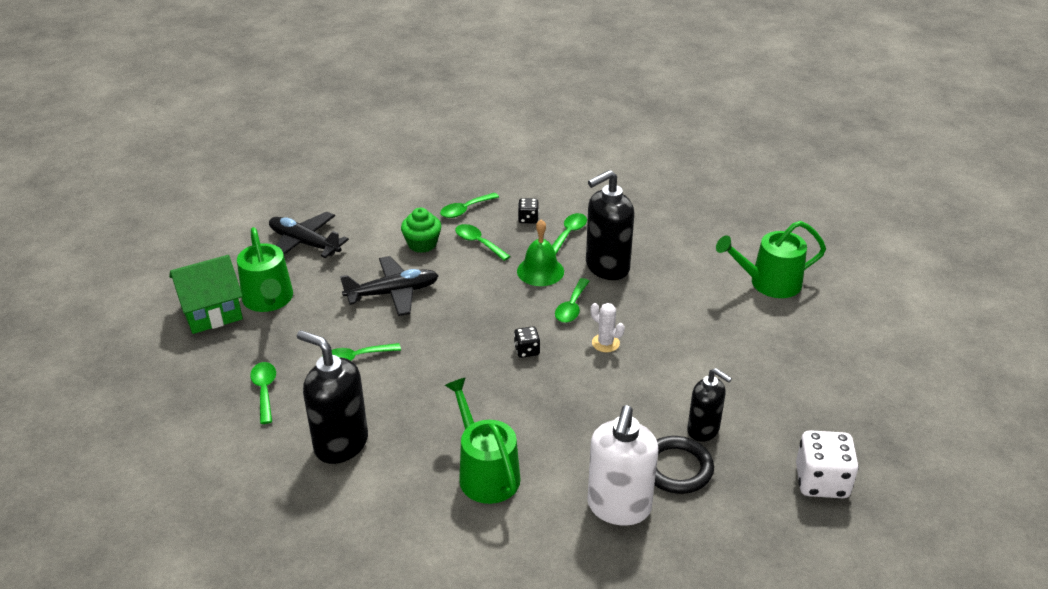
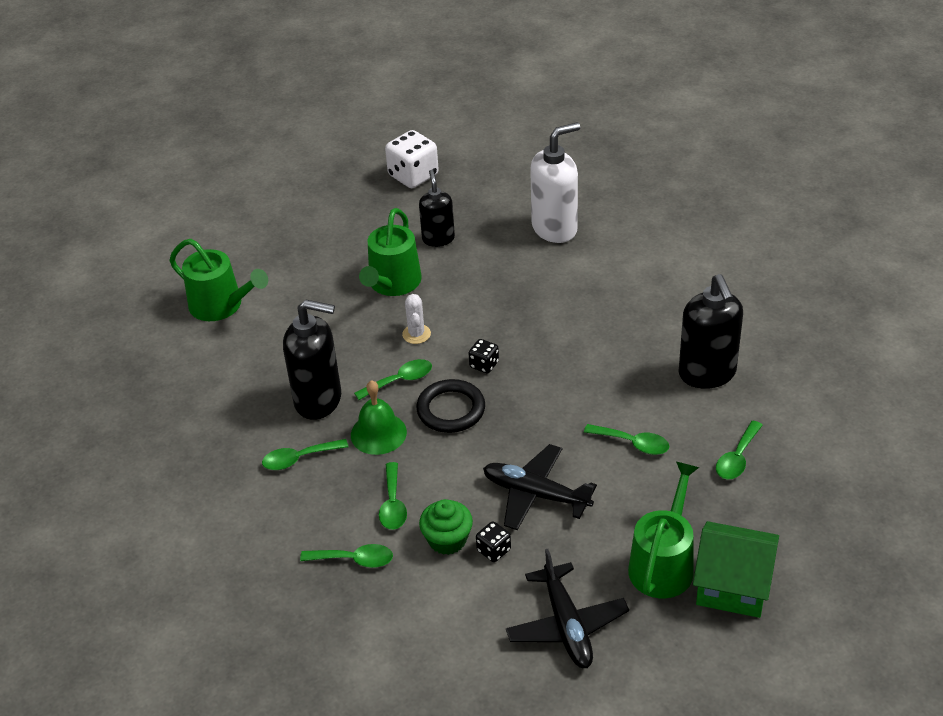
camera: 135 degrees left, 5 degrees up
green watering can [445,377,520,504] -> green watering can moved to [359,208,422,296]
black dice [518,198,539,224] -> black dice moved to [476,521,511,562]
black ring [655,436,714,494] -> black ring moved to [416,379,485,433]

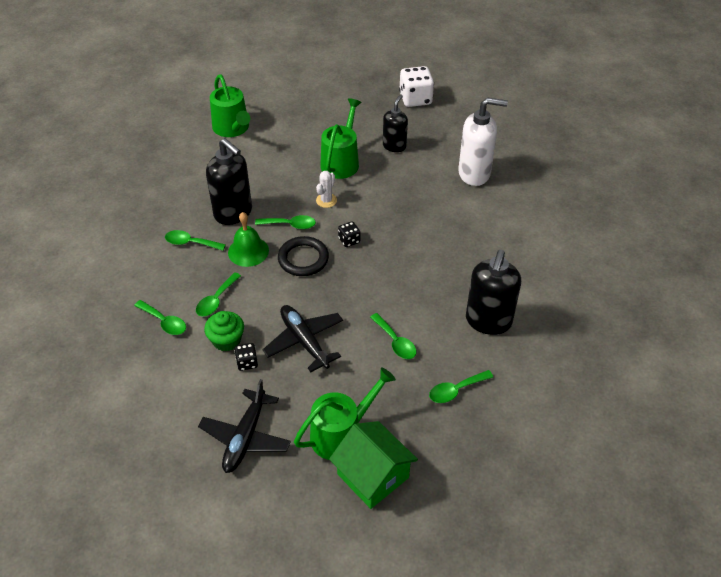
camera: 30 degrees right, 5 degrees up
green watering can [359,208,422,296] -> green watering can turned 150 degrees clockwise [320,98,362,179]

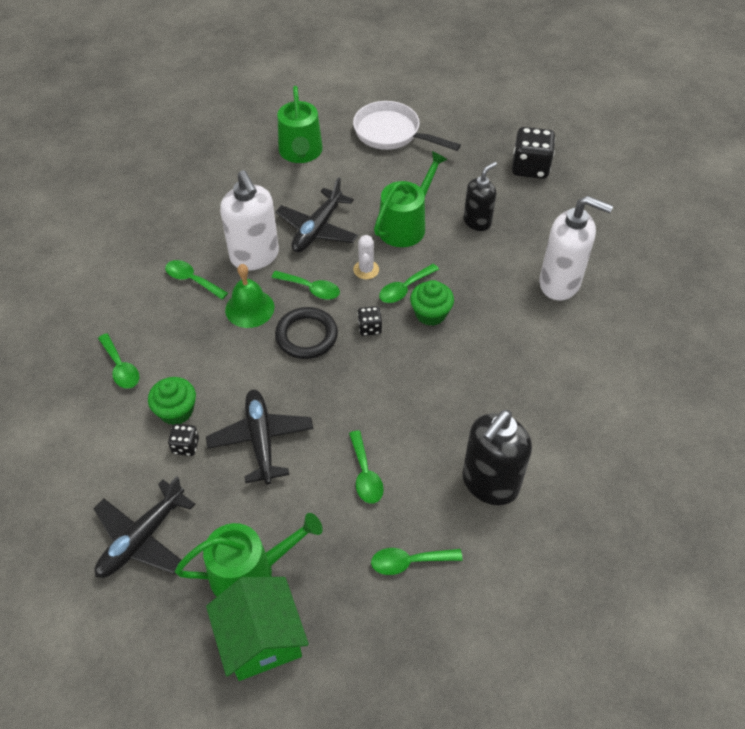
camera: 20 degrees right, 5 degrees up
green spoon [196,272,241,317] -> green spoon moved to [379,264,439,303]
black soap dispenser [206,138,252,225] -> white soap dispenser [220,170,279,270]
white cactus [316,171,337,208] -> white cactus turned 45 degrees counterclockwise [353,235,379,279]
white dice [399,66,434,107] -> black dice [512,127,555,179]
none -> black plane [275,177,358,252]
none -> white pan [353,101,461,151]
none -> green cupcake [410,280,454,326]

